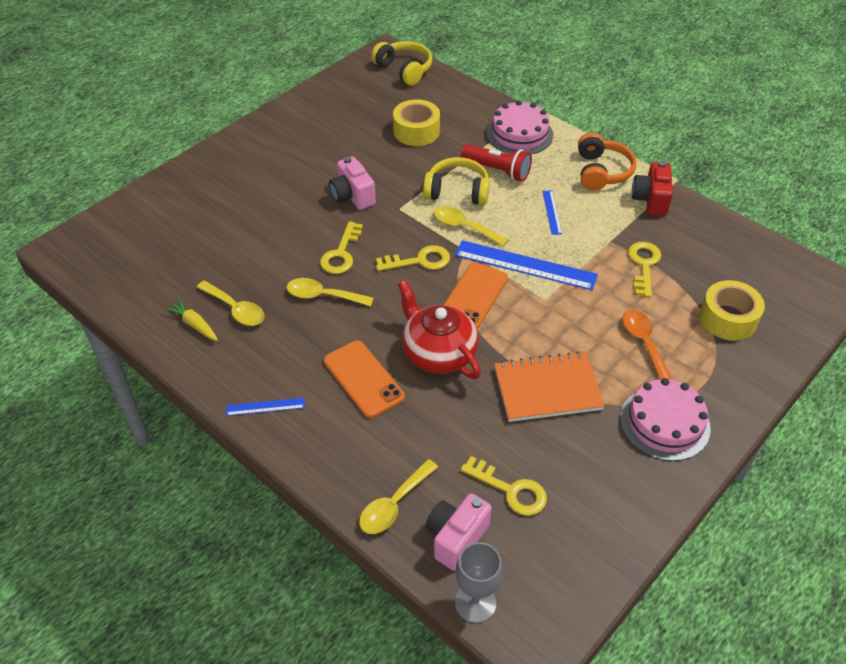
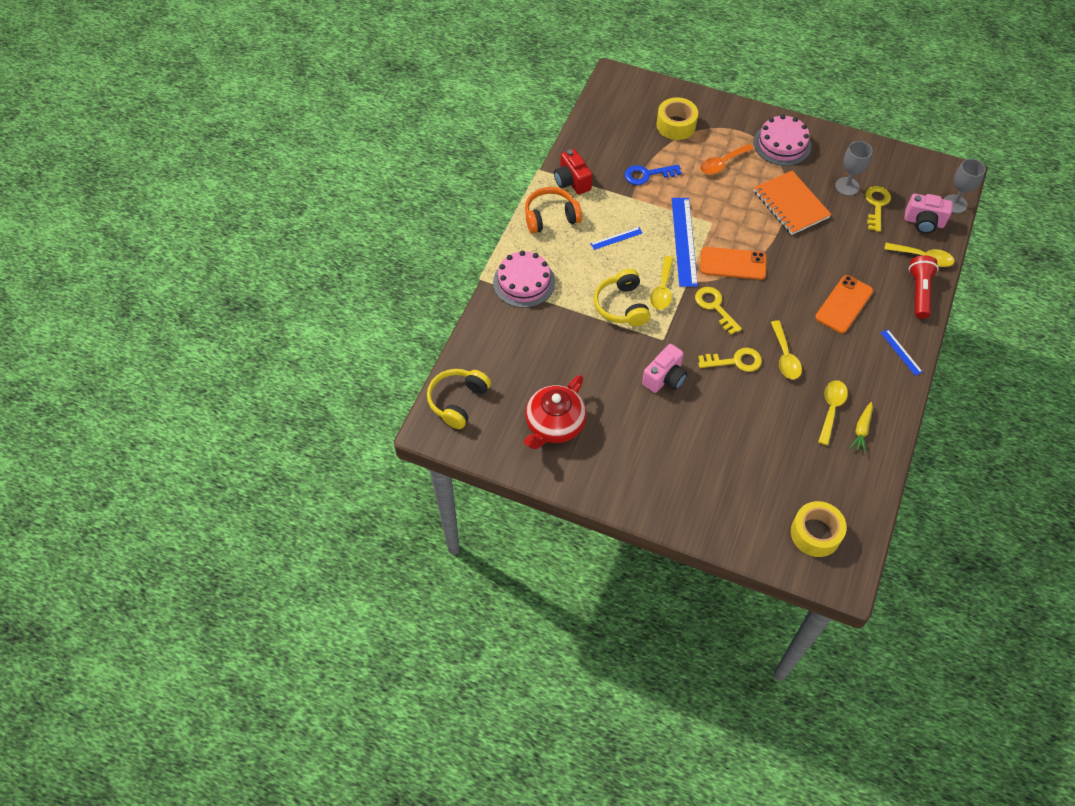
camera: 110 degrees left, 10 degrees up
yellow tape [393,99,440,146] -> yellow tape moved to [791,501,847,557]
red teapot [398,280,481,379] -> red teapot moved to [524,375,587,449]
red flashlight [461,144,532,182] -> red flashlight moved to [909,255,939,319]
yellow key [628,242,661,297] -> blue key [625,164,681,185]
red camera [632,161,673,216] -> red camera turned 75 degrees clockwise [554,149,592,195]
none -> grey goblet [835,141,873,196]

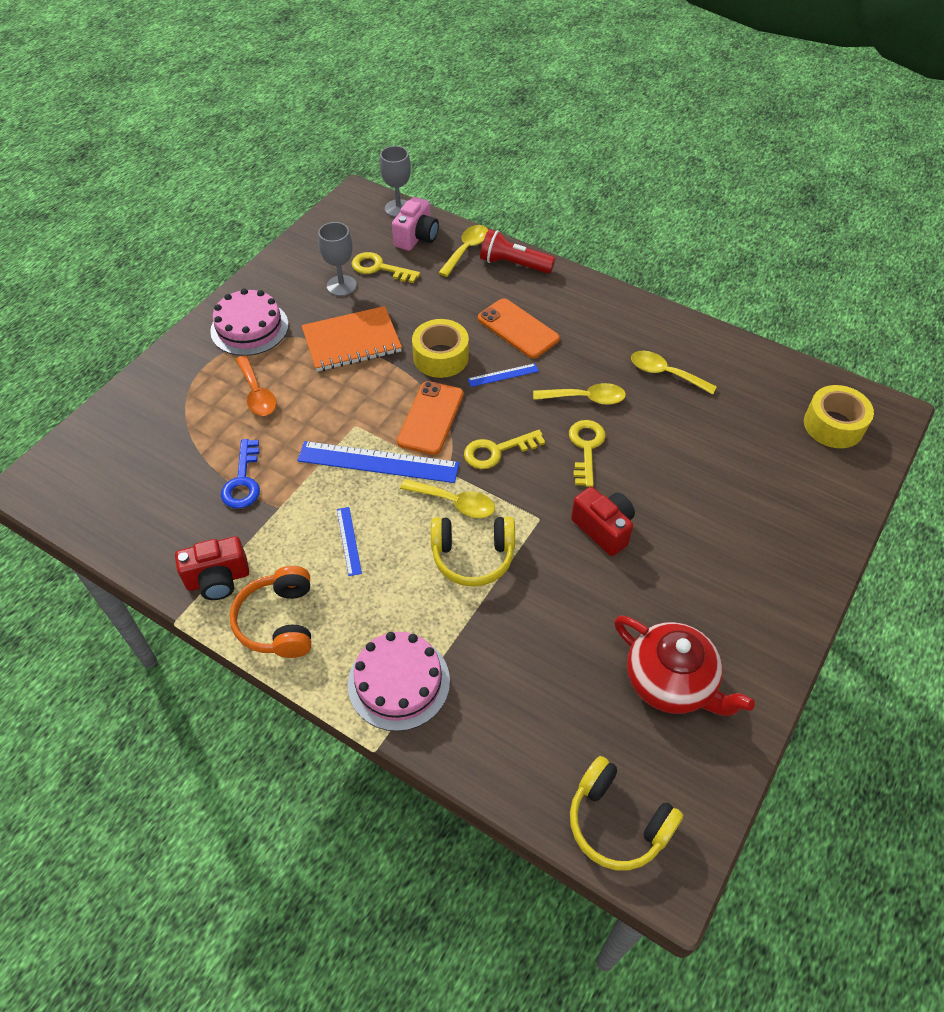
camera: 80 degrees left, 5 degrees down
pink camera [642,344,687,393] -> red camera [571,487,635,556]
yellow tape [656,97,698,140] -> yellow tape moved to [412,319,469,378]
yellow carrot [849,402,873,454] -> none
blue ruler [881,329,923,376] -> blue ruler moved to [468,363,539,387]

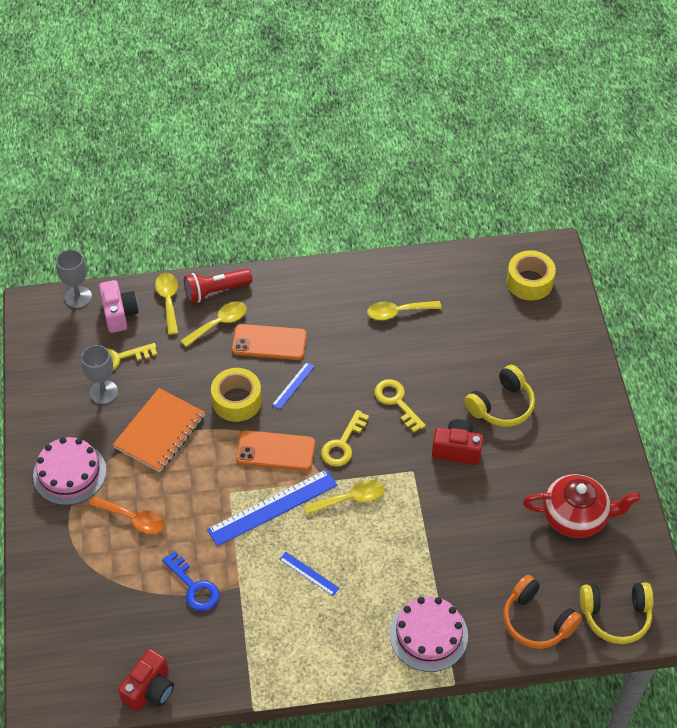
camera: 40 degrees left, 0 degrees up
red camera [175,536,249,600] -> red camera moved to [118,649,174,712]
orange headphones [230,566,311,658] -> orange headphones moved to [503,575,582,649]
orange phone [397,381,463,455] -> orange phone turned 60 degrees counterclockwise [236,430,315,471]
yellow headphones [431,517,515,587] -> yellow headphones moved to [464,365,535,427]
yellow spoon [533,383,626,405] -> yellow spoon moved to [181,302,247,347]

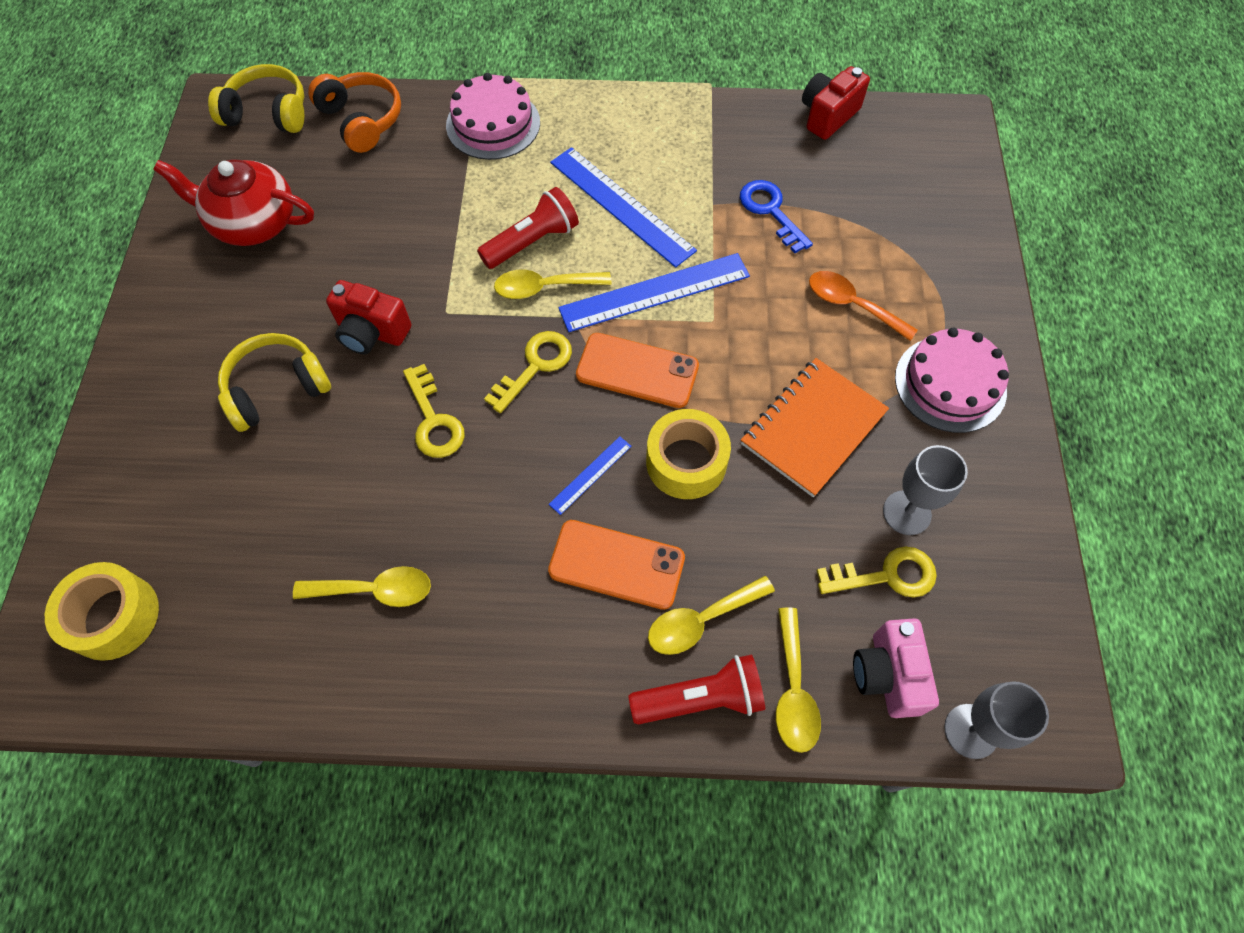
camera: 170 degrees left, 10 degrees up
blue ruler [279,552,339,596] -> blue ruler [550,147,697,268], size x2.08
none -> red flashlight [477,187,579,269]

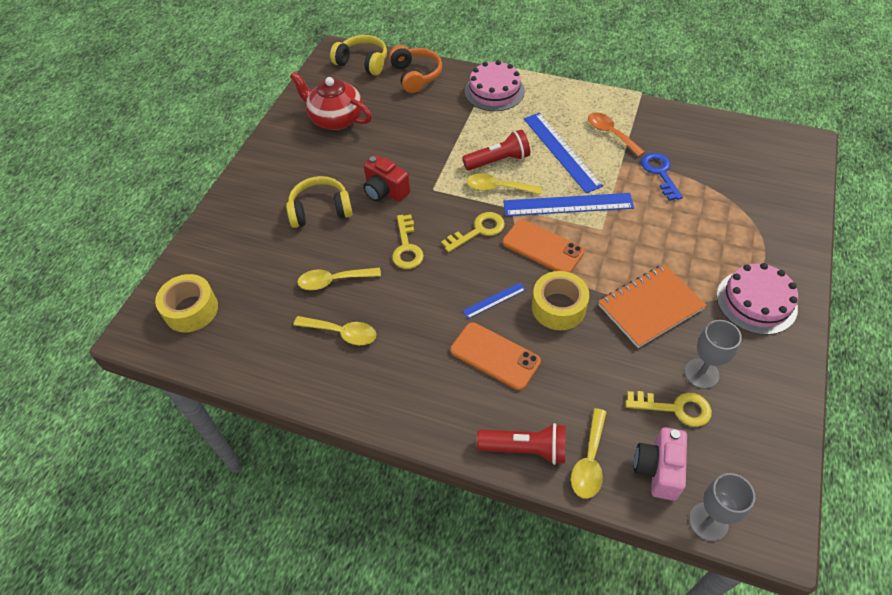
camera: 20 degrees right, 10 degrees down
yellow spoon [648,576,775,655] -> yellow spoon moved to [297,268,381,290]
red camera [802,66,870,140] -> none
orange spoon [809,271,918,341] -> orange spoon moved to [588,112,645,157]

